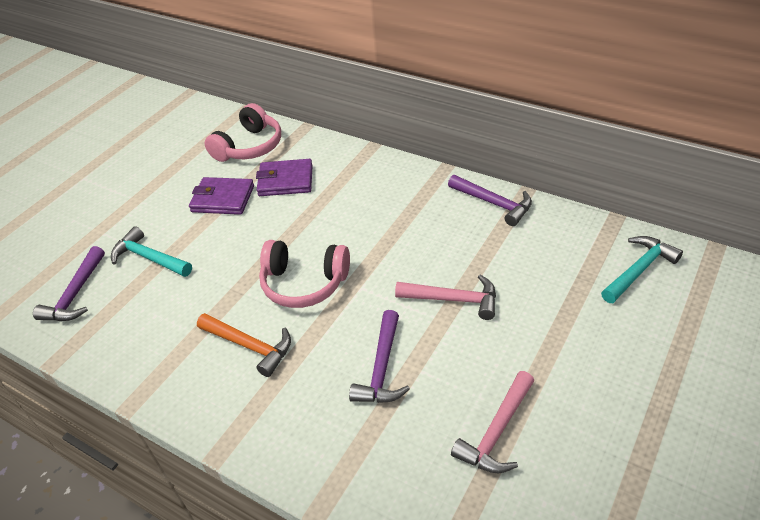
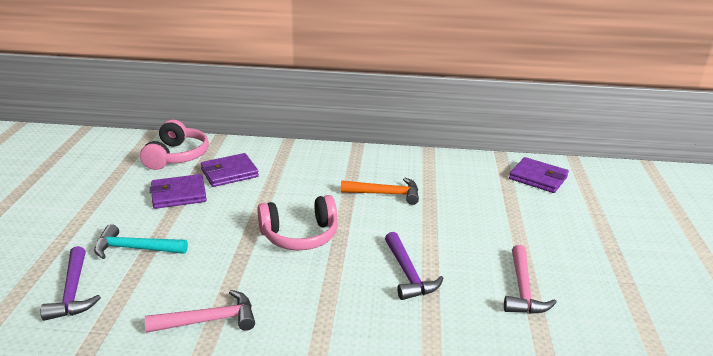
camera: 30 degrees left, 15 degrees down
orange hammer [197,313,291,377] -> orange hammer moved to [341,178,419,205]
pink hammer [395,275,496,320] -> pink hammer moved to [145,290,255,333]
purple hammer [448,175,532,226] -> none
turquoise hammer [601,236,683,303] -> purple wallet [509,157,569,193]

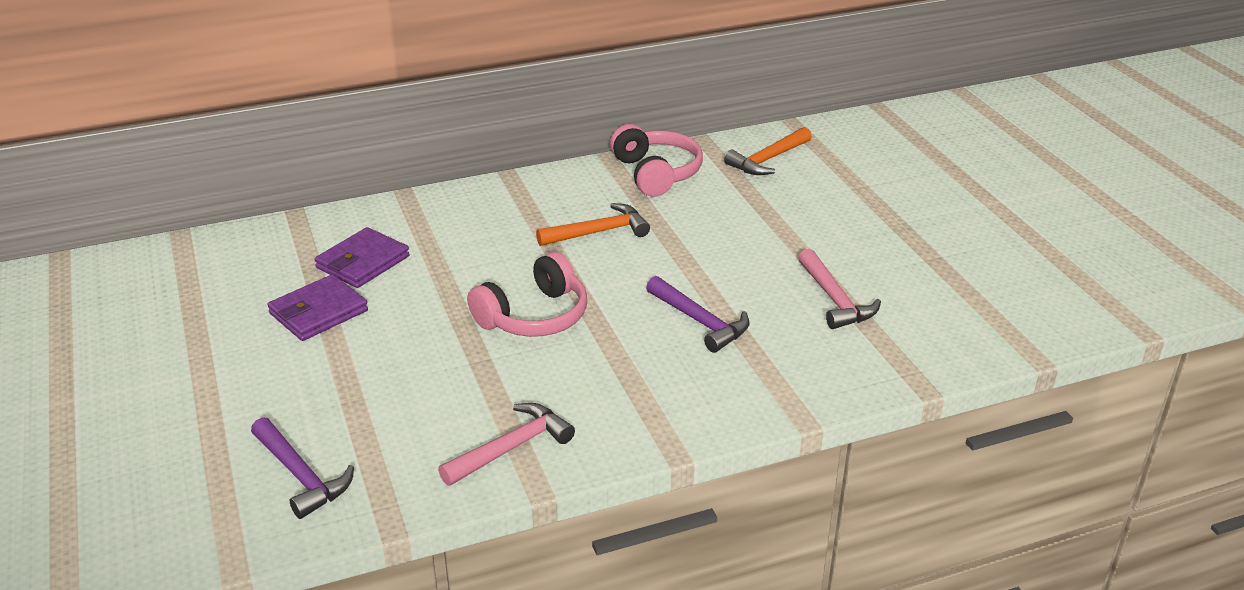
camera: 25 degrees left, 5 degrees up
turquoise hammer [94,224,188,259] -> none
pink headphones [140,120,209,170] -> pink headphones moved to [610,124,703,197]
purple wallet [509,157,569,193] -> orange hammer [724,127,812,175]

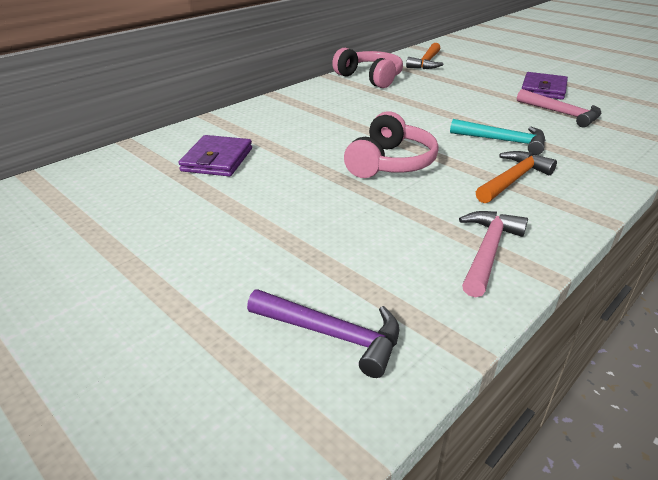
camera: 25 degrees left, 0 degrees up
purple wallet [268,274,368,341] -> purple wallet moved to [522,72,568,99]
orange hammer [536,203,650,246] -> orange hammer moved to [476,151,557,203]
purple hammer [646,276,750,353] -> turquoise hammer [450,119,545,155]

